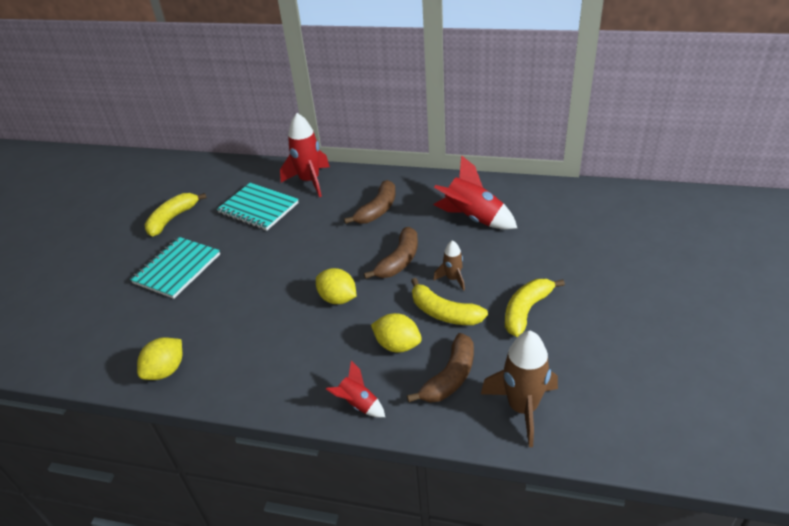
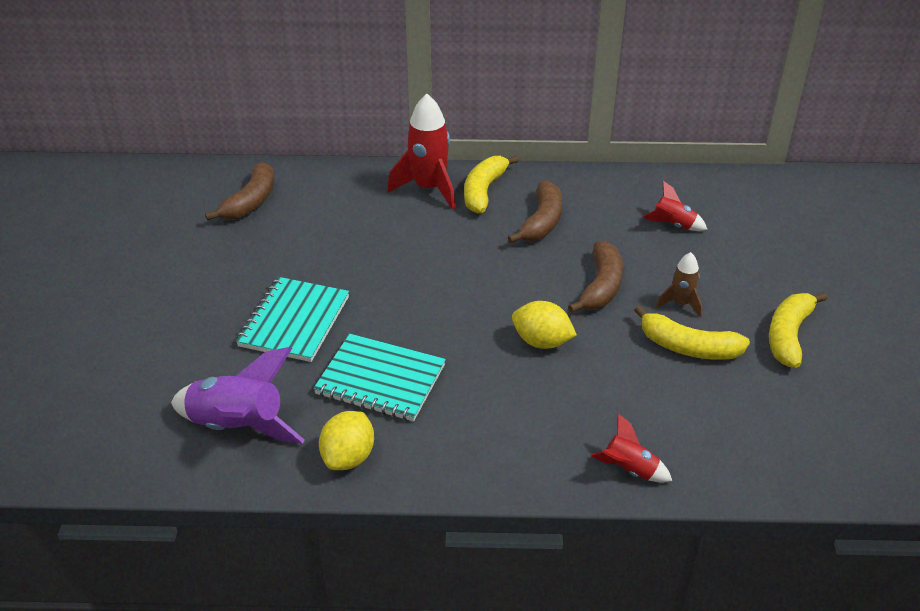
camera: 15 degrees left, 0 degrees up
yellow banana [145,193,207,236] -> yellow banana moved to [464,155,519,213]
turquoise notebook [217,183,299,231] -> turquoise notebook moved to [313,334,446,422]
yellow lemon [371,313,422,353] -> none
brown banana [407,333,474,403] -> brown banana moved to [205,162,274,221]
red rocket [433,155,517,230] -> red rocket [642,181,708,231], size x0.54
brown rocket [481,331,558,447] -> none
none -> purple rocket [171,347,305,444]

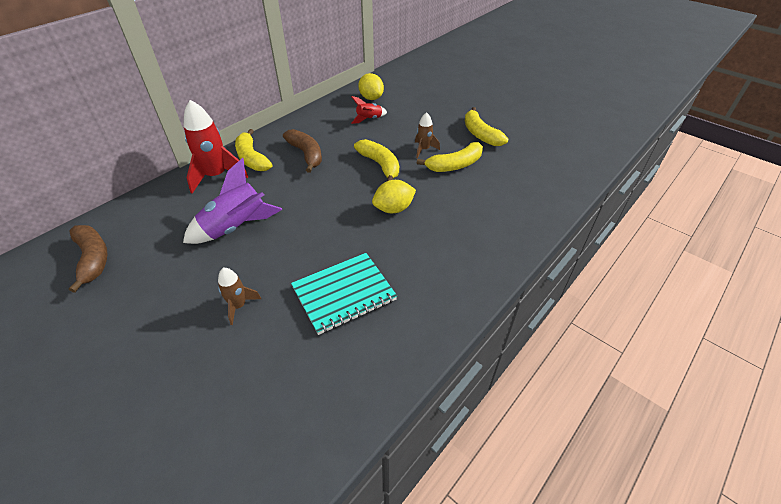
camera: 50 degrees left, 5 degrees up
purple rocket [171,347,305,444] -> purple rocket moved to [183,158,283,244]
turquoise notebook [236,277,349,362] -> brown rocket [218,268,261,325]
yellow lemon [319,411,374,470] -> yellow lemon moved to [358,73,384,100]
brown banana [568,241,623,313] -> yellow banana [354,139,399,181]
red rocket [590,414,672,483] -> none

